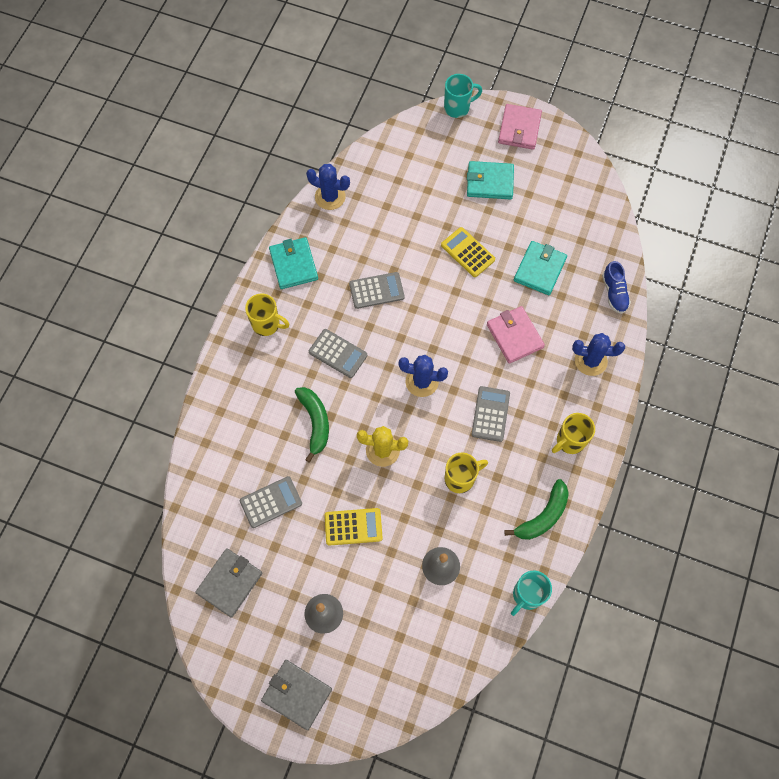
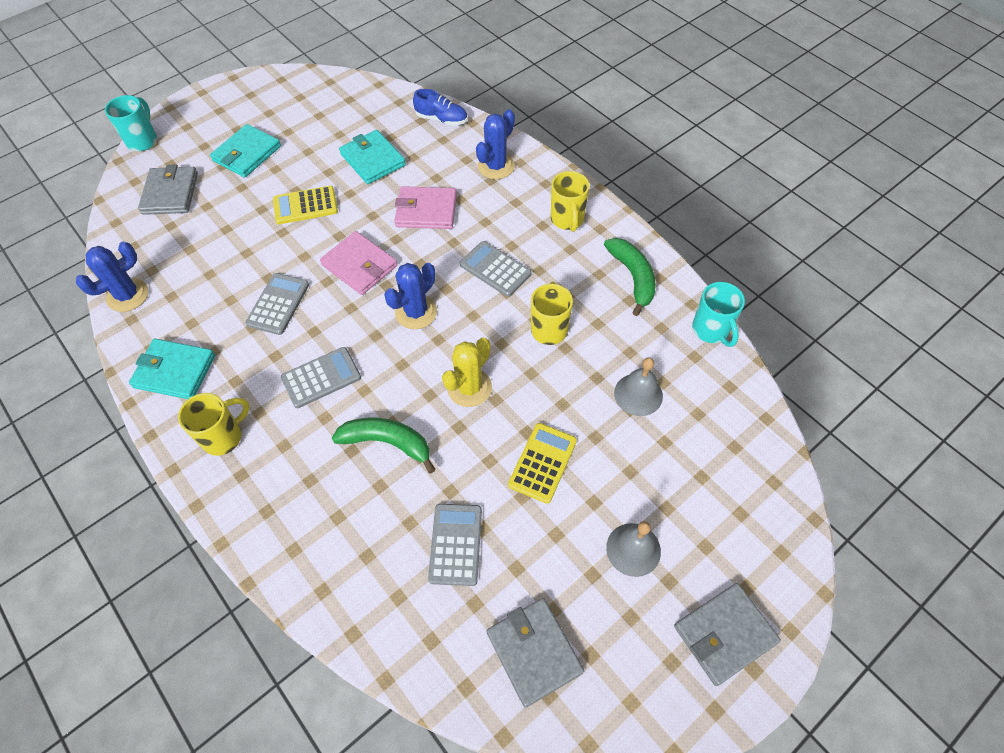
camera: 60 degrees left, 10 degrees down
pink wallet [498,104,542,150] -> pink wallet moved to [320,231,397,295]
none -> grey wallet [138,164,198,215]

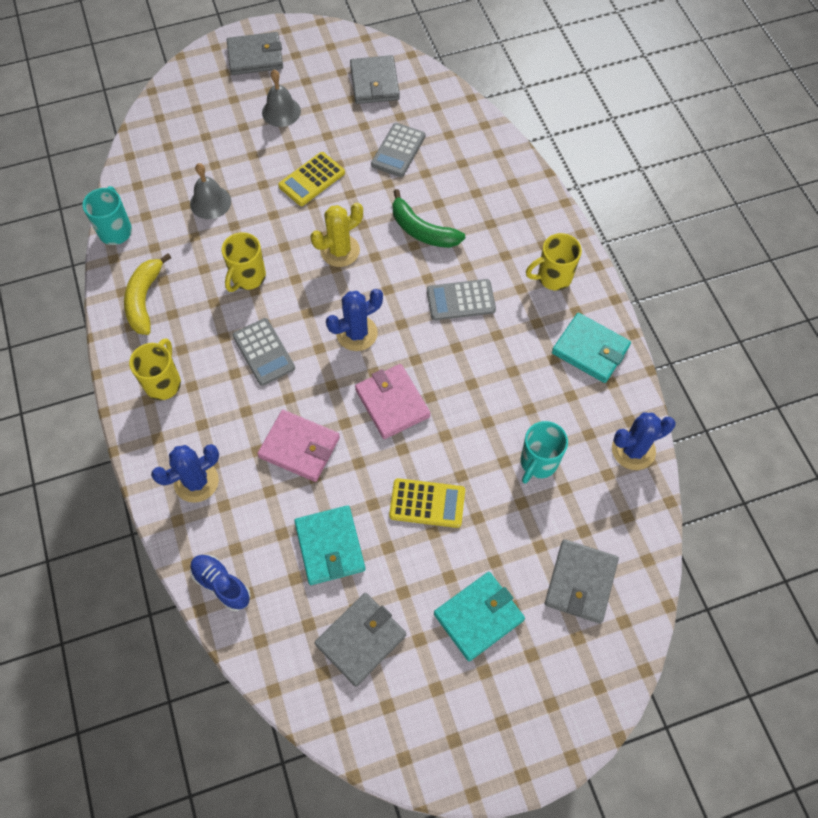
camera: 160 degrees left, 5 degrees up
turquoise mug [105,95,157,151] -> turquoise mug moved to [521,421,568,484]
grey calculator [245,273,309,335] -> none
green banana [604,238,656,316] -> yellow banana [124,253,172,335]
none -> grey wallet [315,593,406,687]

